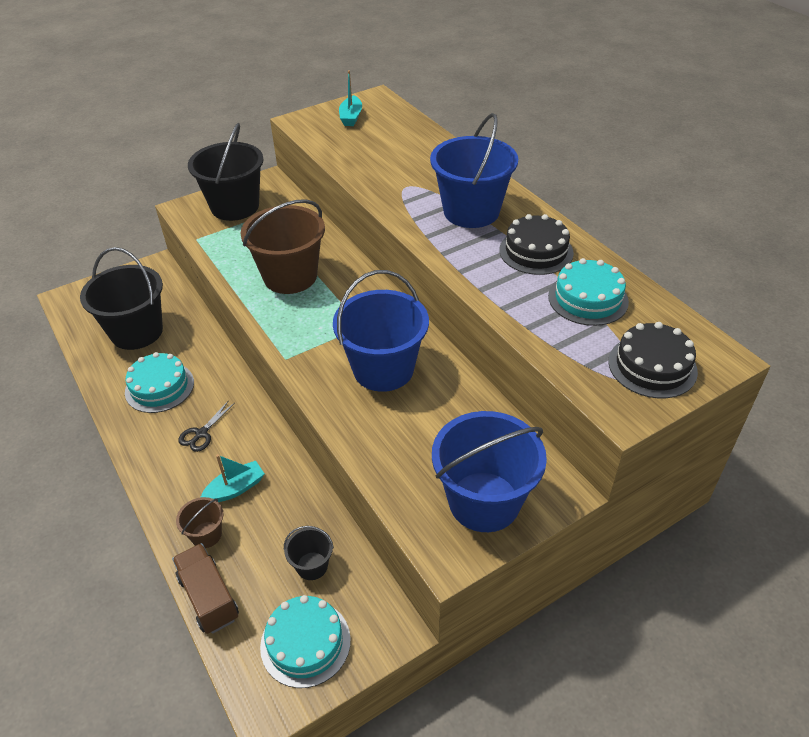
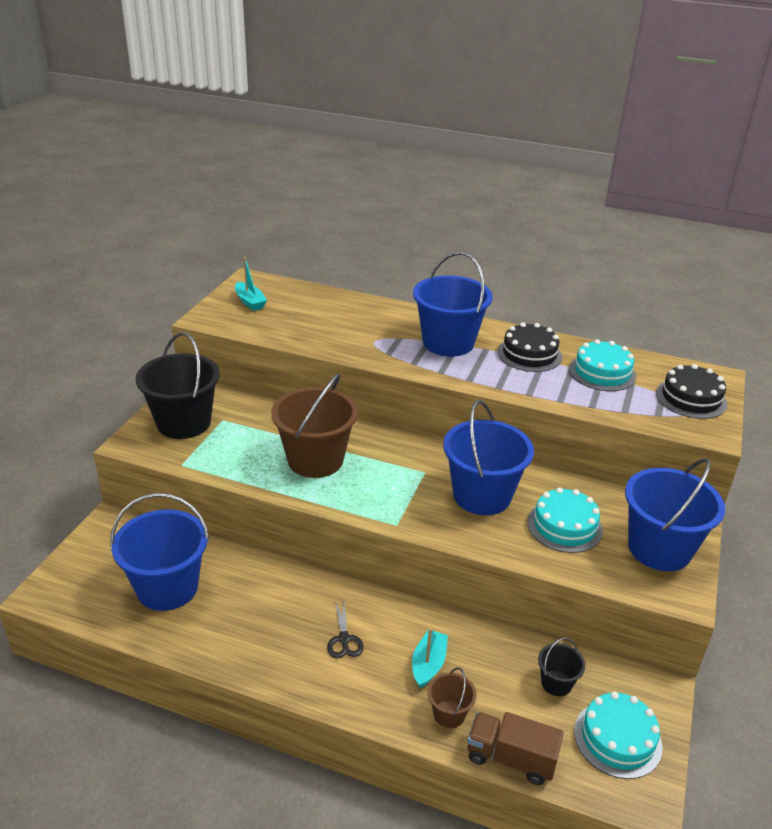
camera: 40 degrees left, 10 degrees down
black bucket [80,247,163,350] -> blue bucket [110,493,209,611]
turquoise cake [125,352,194,413] -> turquoise cake moved to [527,487,603,553]

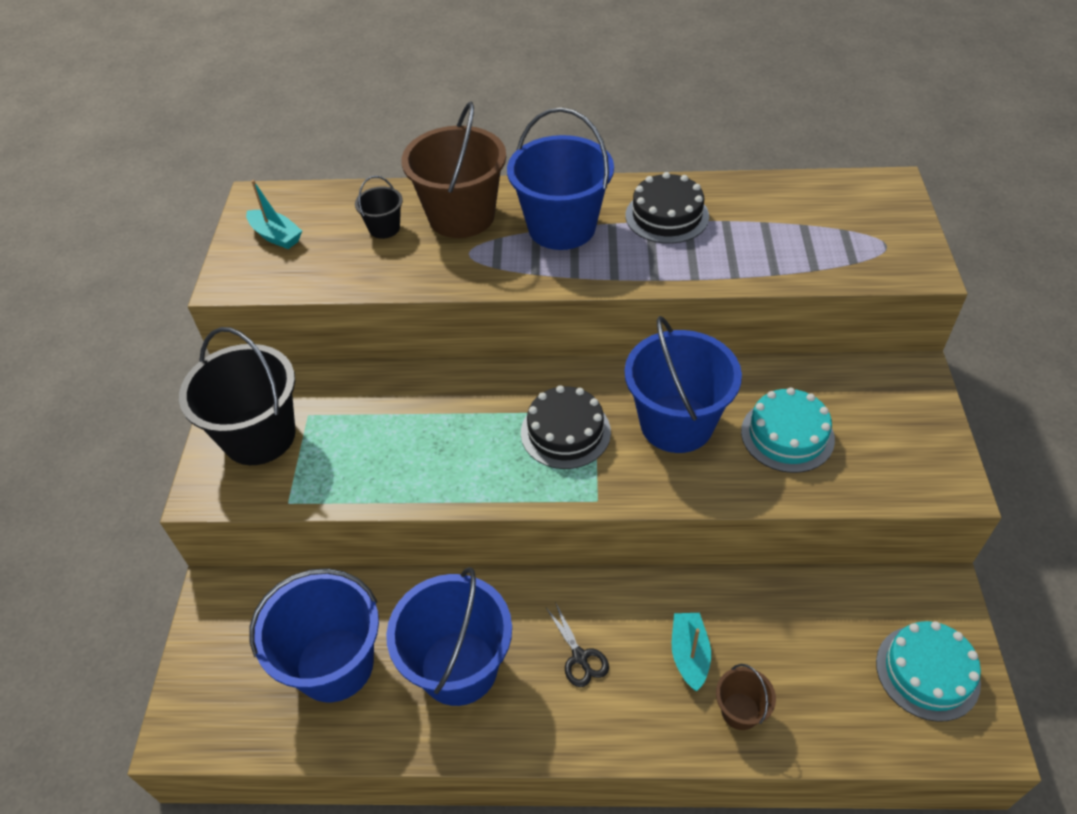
camera: 15 degrees left, 15 degrees up
brown bucket [271,373,358,478] -> brown bucket moved to [401,101,506,238]
brown truck [467,712,564,785] -> none
black bucket [538,638,585,696] -> black bucket moved to [355,176,403,239]
turquoise cake [569,339,636,391] -> none
blue bucket [625,458,725,571] -> blue bucket moved to [386,567,512,706]
black cake [656,364,727,419] -> black cake moved to [521,385,611,469]

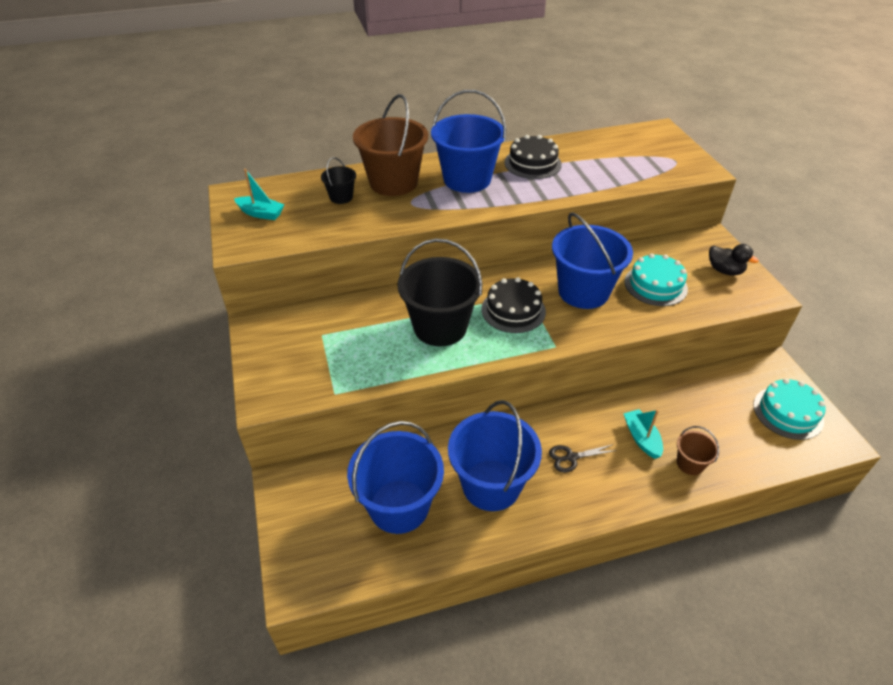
camera: 20 degrees left, 5 degrees down
black bucket [179,327,296,465] -> black bucket moved to [397,239,482,346]
black scissors [546,602,609,687] -> black scissors turned 120 degrees clockwise [549,444,617,473]
none -> black duck [709,244,758,276]

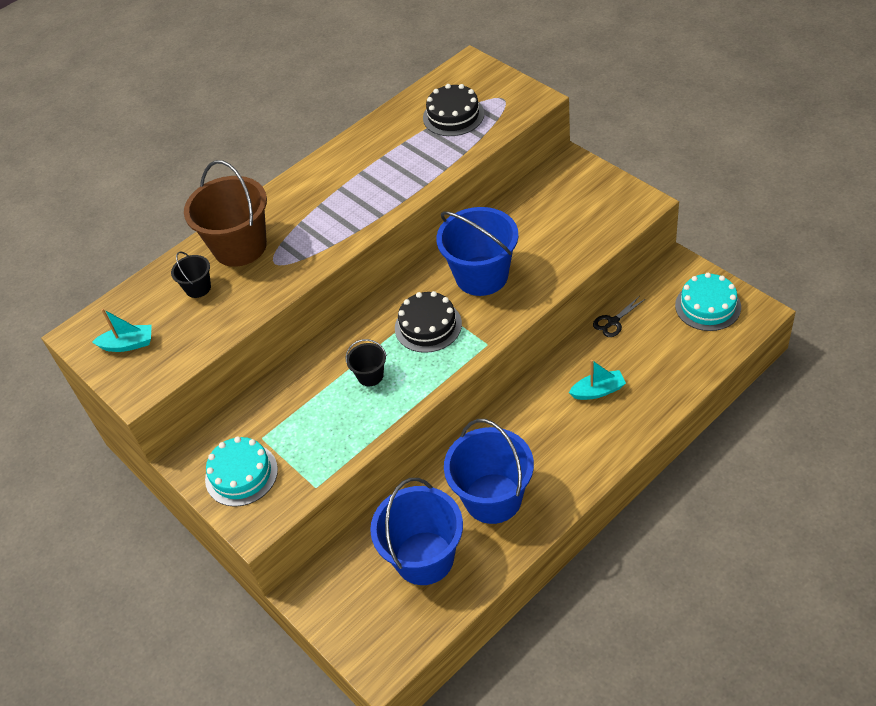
camera: 20 degrees left, 5 degrees up
black bucket [397,239,482,346] -> black bucket [346,339,387,386], size x0.47
blue bucket [431,90,506,193] -> none
black cake [504,135,562,179] -> black cake moved to [423,84,484,136]
black scissors [549,444,617,473] -> black scissors moved to [593,297,645,337]
turquoise boat [623,409,663,459] -> turquoise boat turned 120 degrees clockwise [569,360,626,400]
turquoise cake [624,253,688,306] -> turquoise cake moved to [205,436,278,507]
brown bucket [677,426,719,475] -> none
black duck [709,244,758,276] -> none

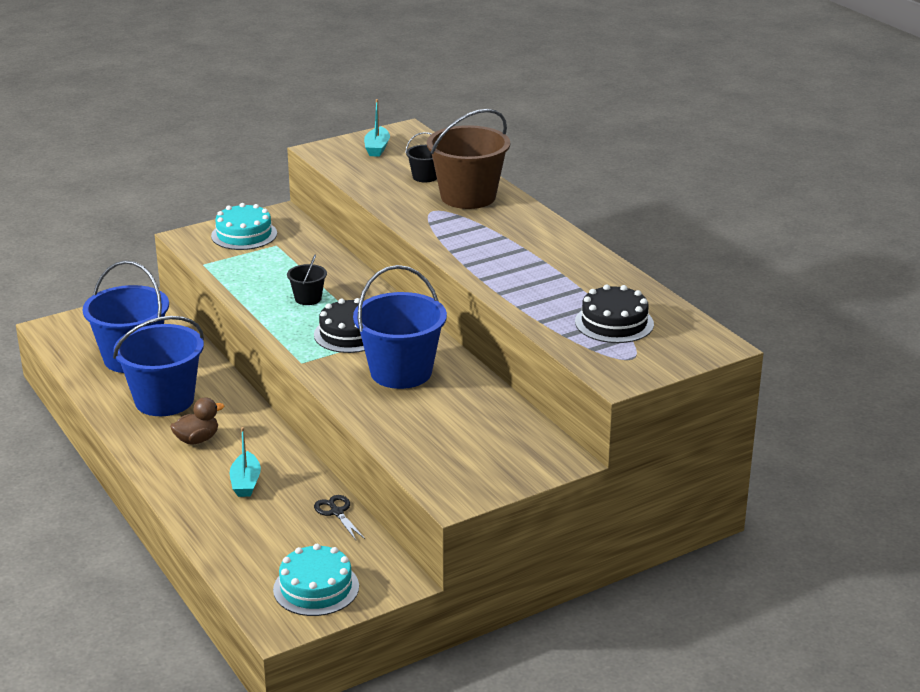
camera: 95 degrees right, 20 degrees down
none -> brown duck [170,397,224,445]

